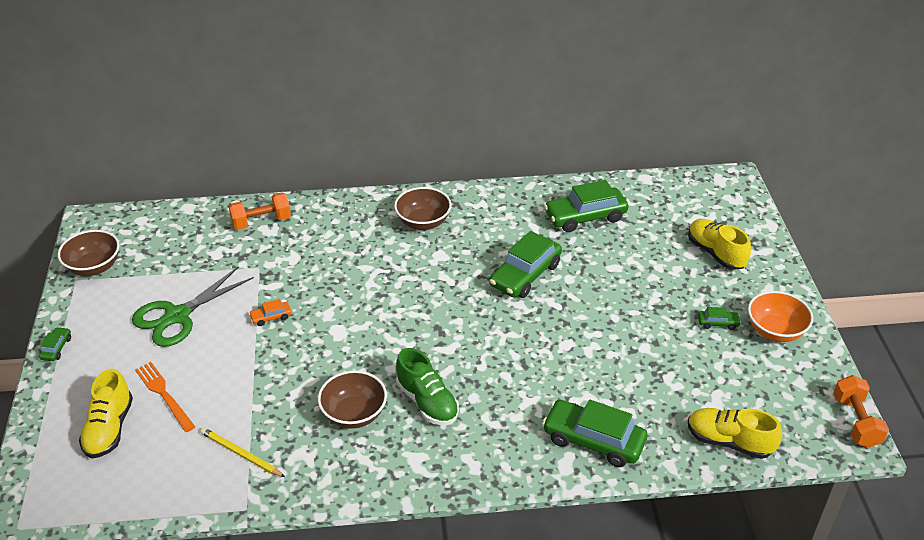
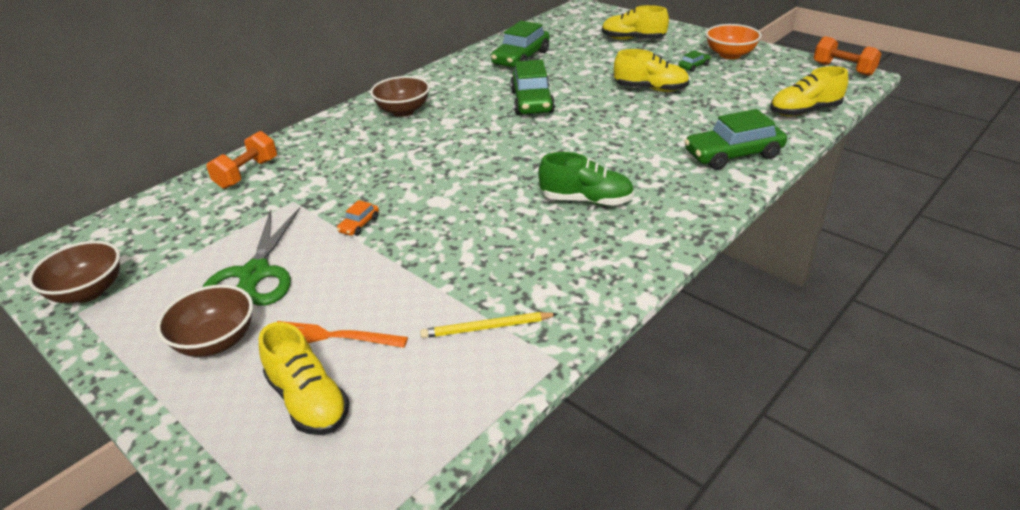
camera: 40 degrees left, 5 degrees down
green car [39,327,71,361] -> none
brown bowl [318,370,387,429] -> brown bowl moved to [156,285,253,357]
none -> yellow shoe [614,49,689,92]

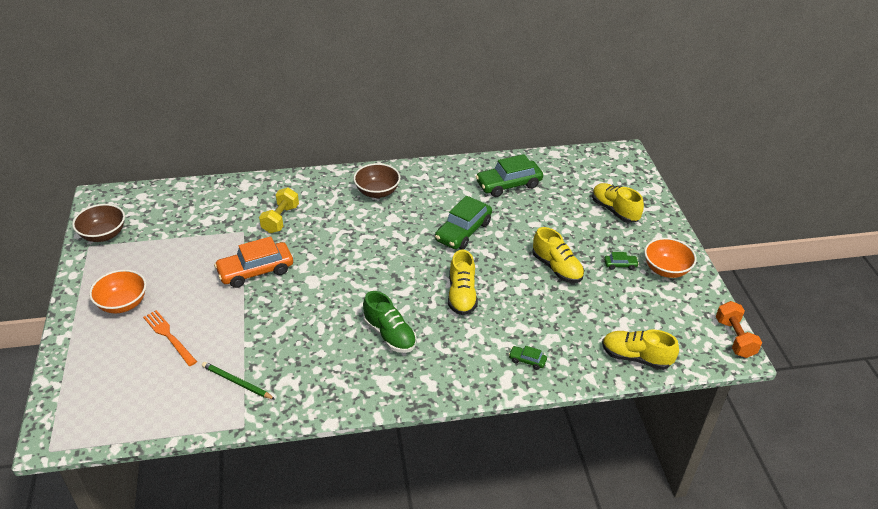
camera: 35 degrees right, 5 degrees up
brown bowl [156,285,253,357] -> orange bowl [89,270,146,313]
green scissors [203,207,300,306] -> none
orange dumbbell [206,131,277,189] -> none
yellow shoe [259,322,350,435] -> yellow shoe moved to [448,250,478,315]
orange car [337,200,379,236] -> orange car [214,236,293,288], size x2.21
yellow pencil [420,312,557,338] -> green pencil [202,362,276,400]
green car [684,109,787,170] -> green car [509,346,547,370], size x0.45
none -> yellow dumbbell [259,188,299,233]

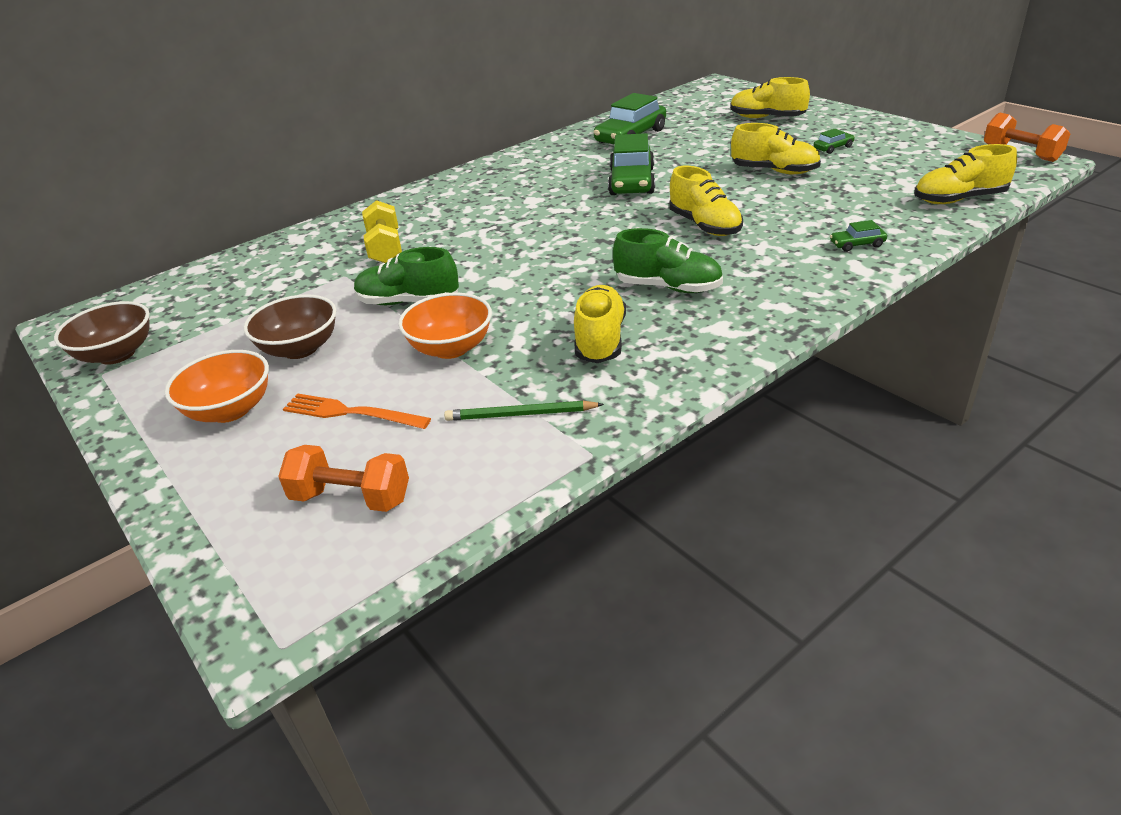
camera: 25 degrees left, 5 degrees down
orange car [214,236,293,288] -> green shoe [354,247,459,305]
brown bowl [353,163,400,198] -> brown bowl moved to [243,294,336,359]
orange bowl [644,238,697,278] -> orange bowl moved to [398,293,492,359]
none -> orange dumbbell [278,445,409,512]
none -> yellow shoe [574,285,626,363]

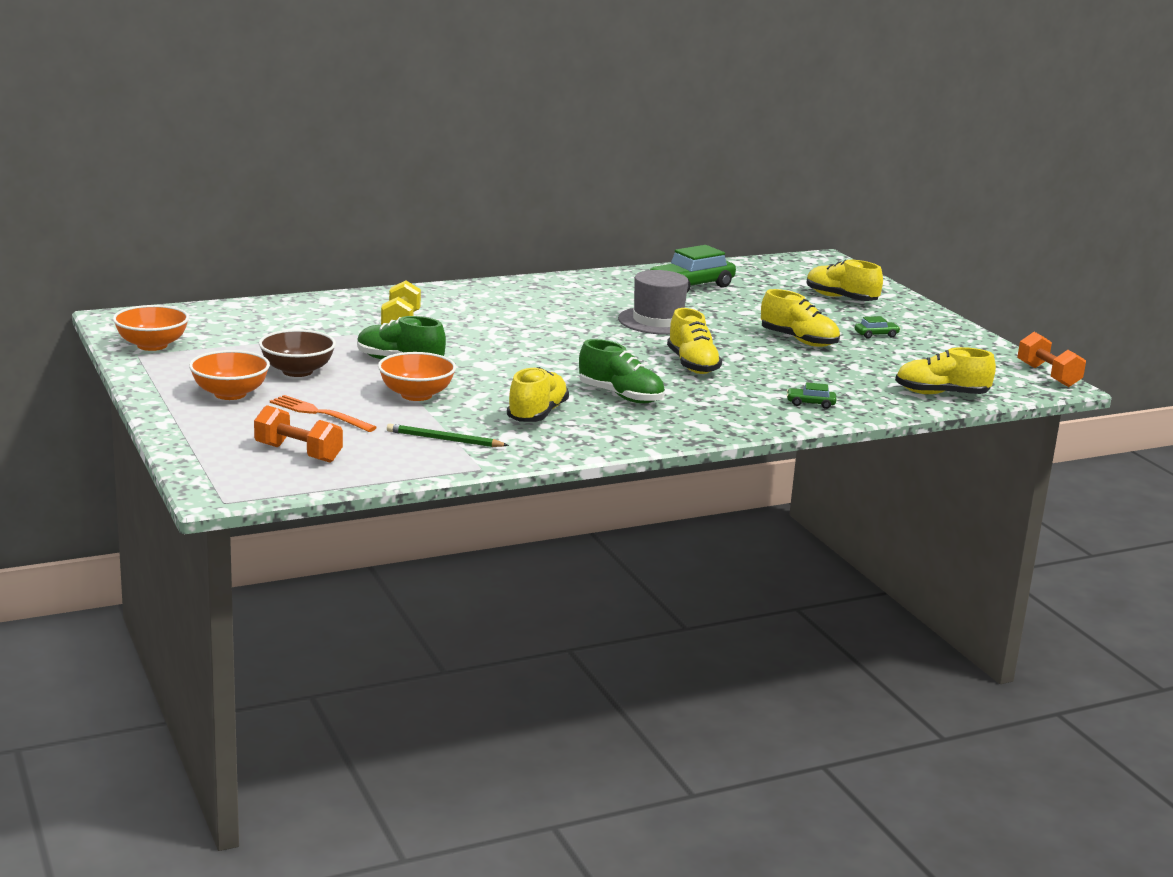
camera: 10 degrees right, 15 degrees down
brown bowl [54,301,150,365] -> orange bowl [113,305,189,351]
green car [608,133,655,195] -> grey hat [618,270,688,335]

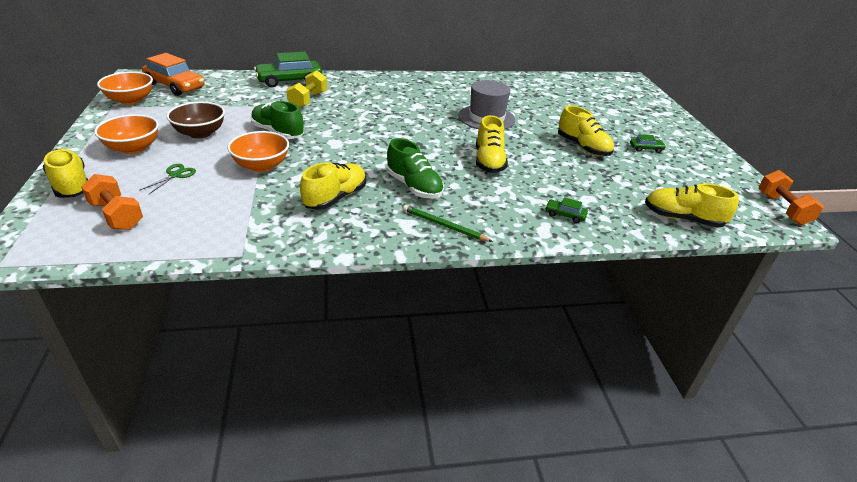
camera: 15 degrees right, 15 degrees up
orange fork [270,395,377,432] -> green scissors [139,164,196,195]
green pencil [387,424,509,447] -> green pencil moved to [403,205,493,242]
green car [650,245,736,292] -> green car moved to [254,52,322,87]
yellow shoe [806,260,883,301] -> yellow shoe moved to [43,148,88,198]
none -> orange car [142,53,205,96]

